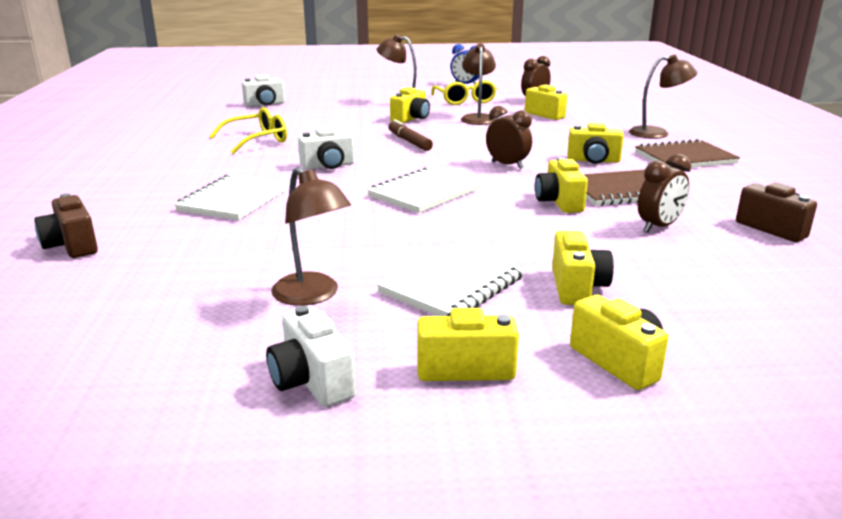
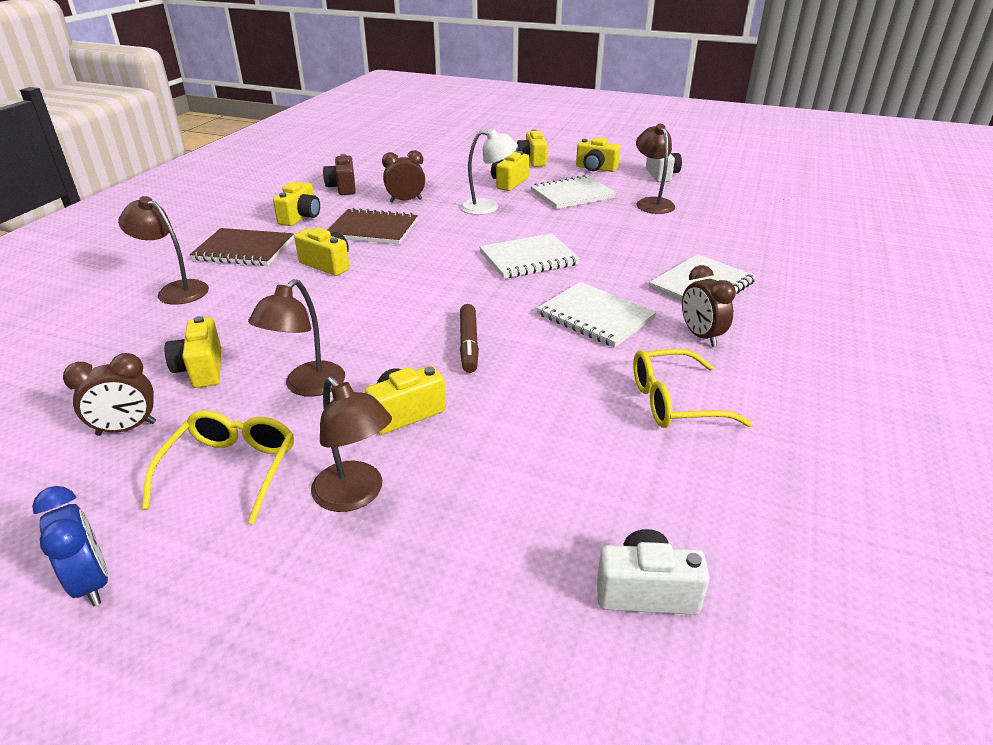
camera: 155 degrees left, 10 degrees up
brown camera [34,193,98,258] -> none
white camera [298,127,355,169] -> white notebook [537,282,657,348]
brown clock [486,106,532,169] -> brown clock moved to [682,265,736,347]
yellow camera [535,157,588,213] -> yellow camera moved to [273,182,320,226]
none -> white lamp [460,128,518,215]

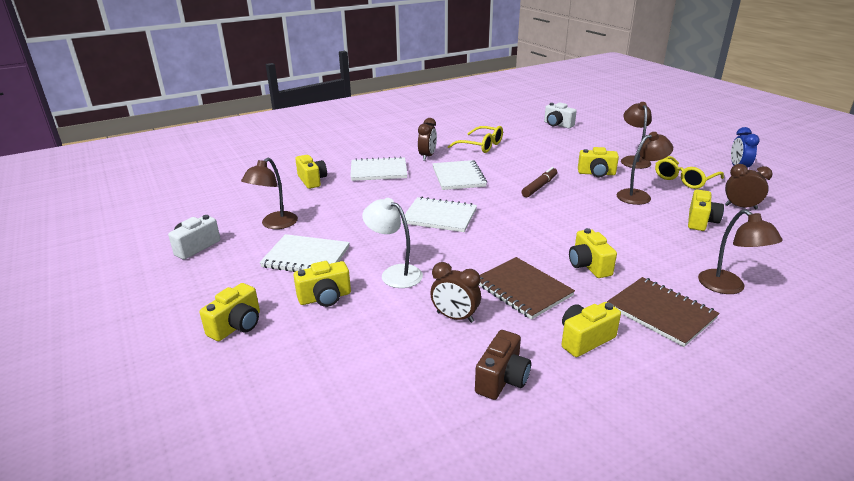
camera: 140 degrees left, 5 degrees down
yellow camera [576,137,620,172] -> yellow camera moved to [295,155,327,189]

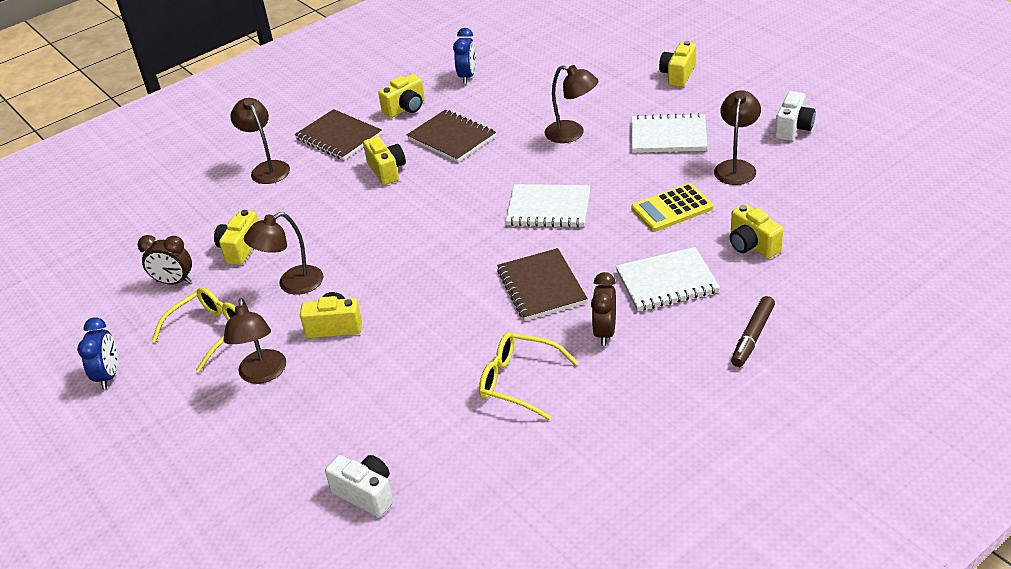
camera: 175 degrees right, 10 degrees up
yellow camera [293,261,351,307] -> none
white lamp [362,198,423,288] -> brown lamp [545,65,599,143]
brown clock [430,262,481,323] -> none
white notebook [432,160,487,190] -> brown notebook [497,248,588,321]
brown camera [475,330,531,400] -> blue clock [453,28,476,84]
brown marker [522,167,557,197] -> brown marker moved to [731,296,775,367]
none -> yellow calculator [631,183,713,232]

